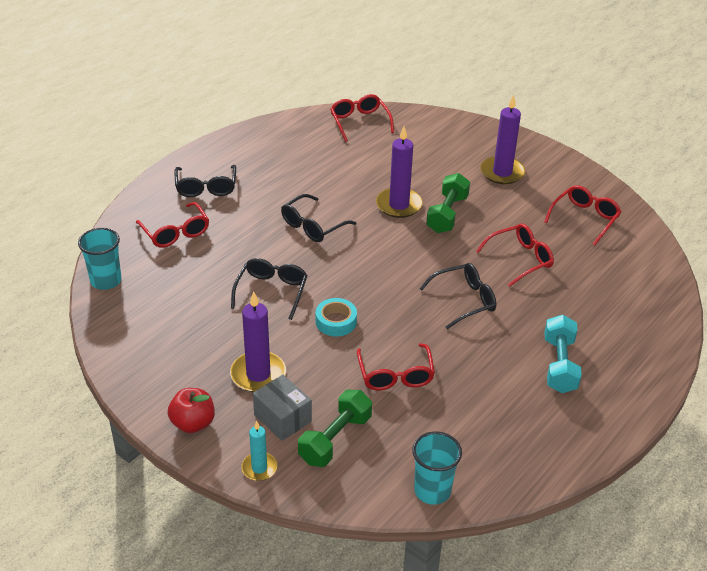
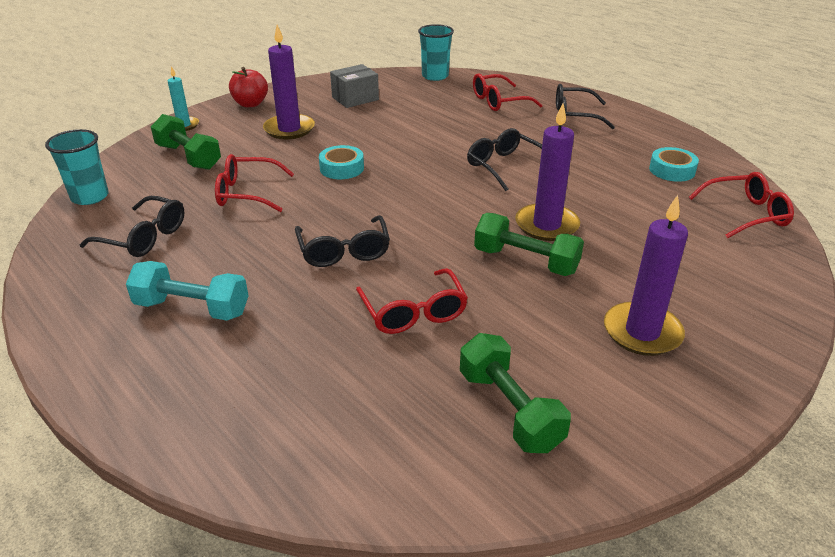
camera: 100 degrees right, 5 degrees down
black glasses [231,258,308,320] -> black glasses moved to [80,196,184,257]
grey box [253,375,312,441] -> grey box moved to [330,64,379,108]
red glasses [544,185,621,245] -> green dumbbell [460,333,571,453]
none -> turquoise tape [649,147,699,182]

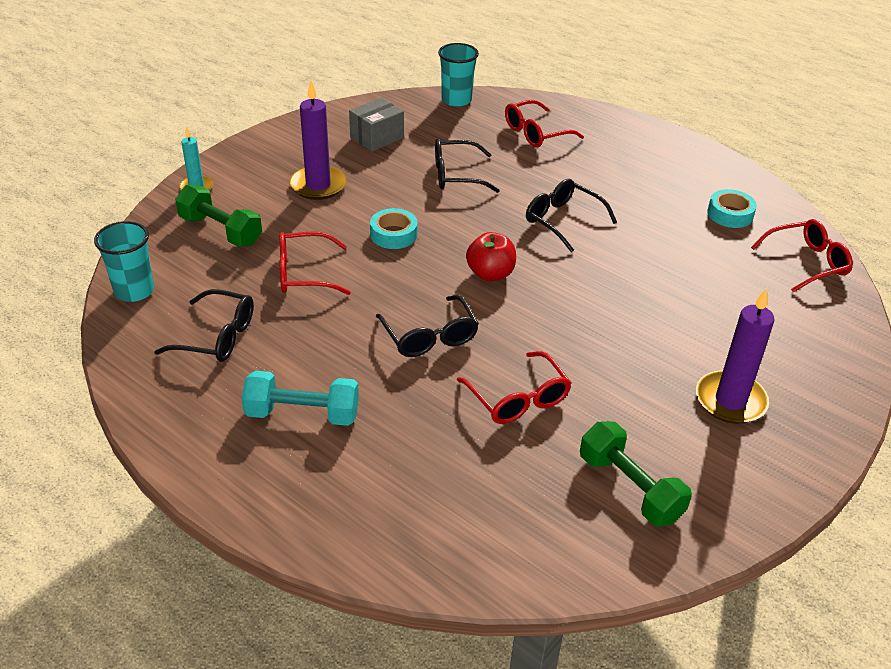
camera: 10 degrees left, 5 degrees up
red apple [229,67,268,107] -> red apple moved to [466,232,516,281]
green dumbbell [474,213,584,276] -> none
purple candle [515,103,580,241] -> none
black glasses [556,84,615,129] -> black glasses moved to [435,139,500,193]

